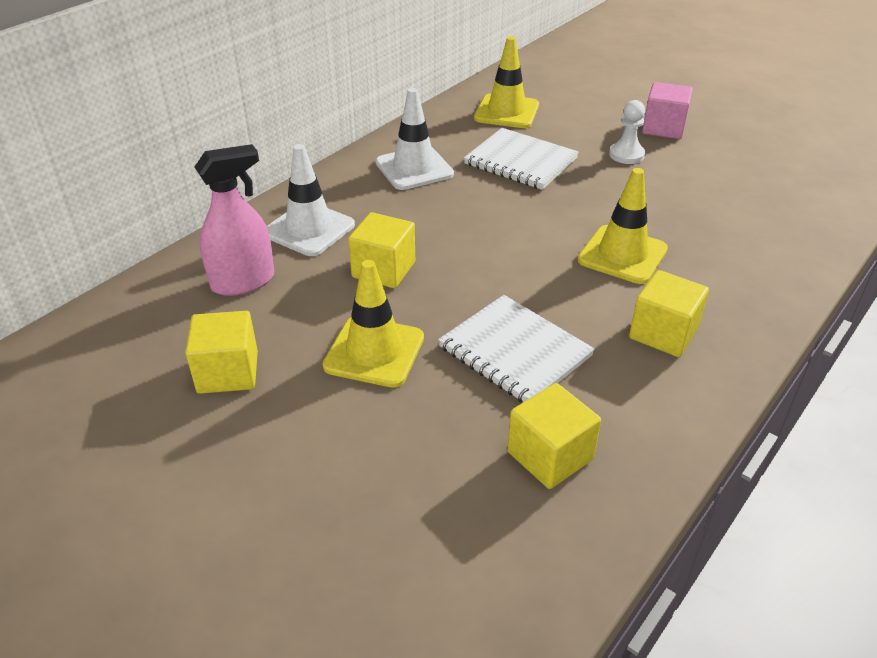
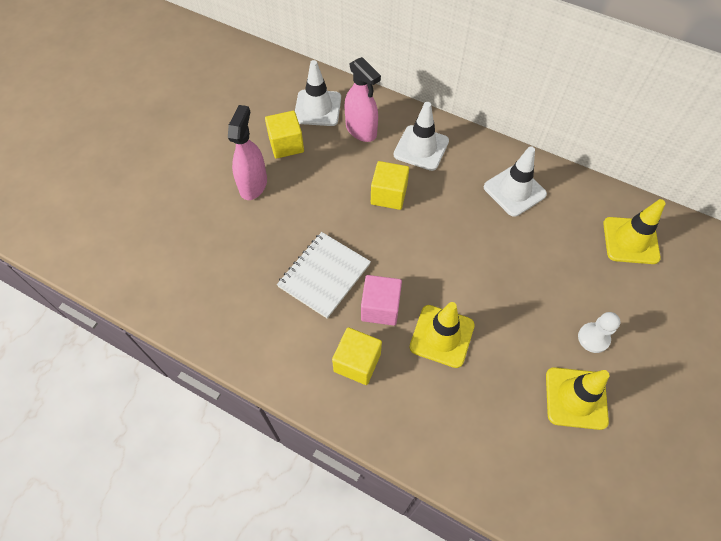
camera: 80 degrees right, 20 degrees up
yellow traffic cone [323,260,424,388] -> yellow traffic cone moved to [546,367,609,430]
white notebook [464,128,579,190] -> none
yellow cube [507,383,601,489] -> none
pink cube [642,82,693,139] -> pink cube moved to [361,275,402,326]
none -> pink spray bottle [228,105,267,200]
none -> white traffic cone [295,60,341,126]

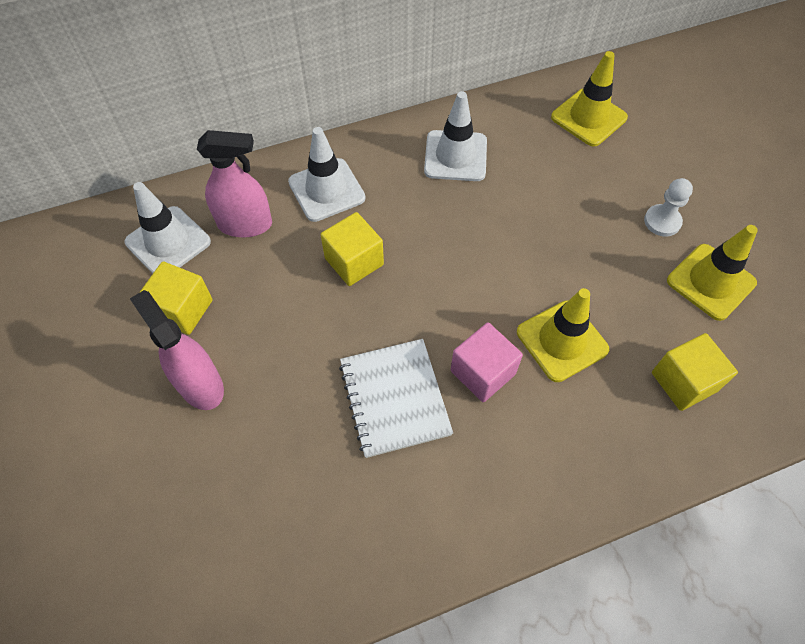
camera: 50 degrees left, 0 degrees up
yellow cube [332,327,382,385] -> yellow cube moved to [652,333,738,411]

